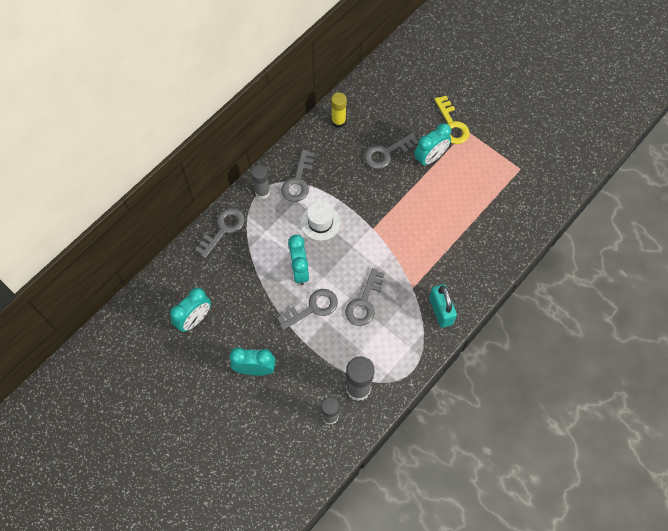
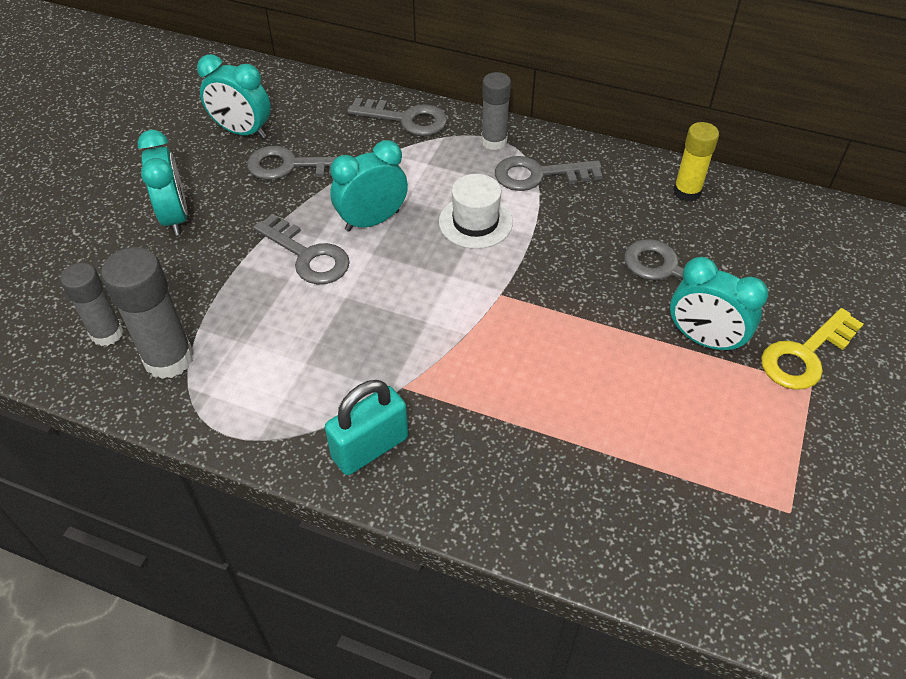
camera: 70 degrees right, 15 degrees down
grey key [345,268,385,326] -> grey key moved to [247,146,337,180]

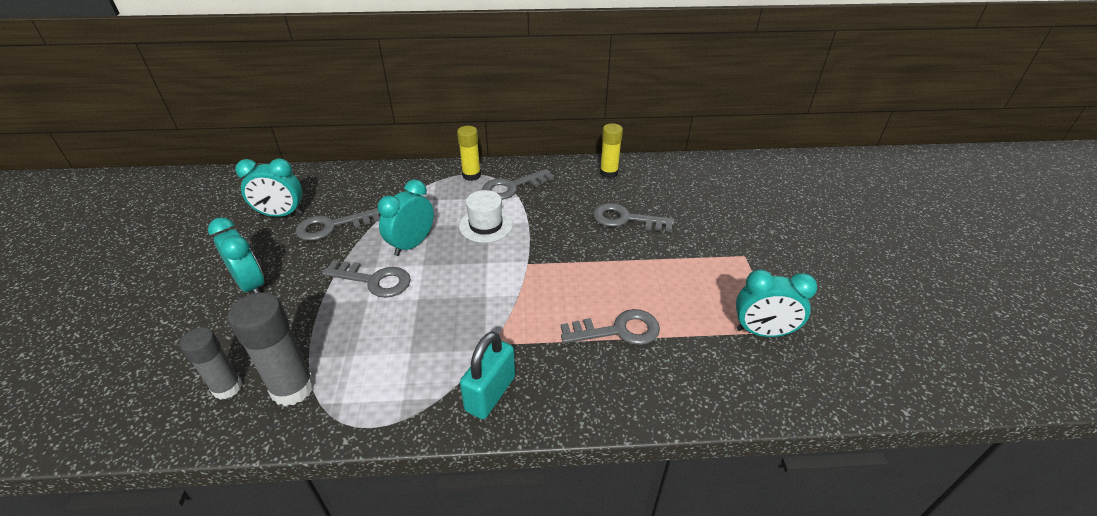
camera: 25 degrees left, 10 degrees down
grey key [347,98,447,136] -> grey key moved to [561,309,660,345]
grey glue stick [481,72,511,150] -> yellow glue stick [457,126,481,181]
turquoise clock [670,257,768,354] -> turquoise clock moved to [736,269,817,337]
yellow key [761,308,863,390] -> none

